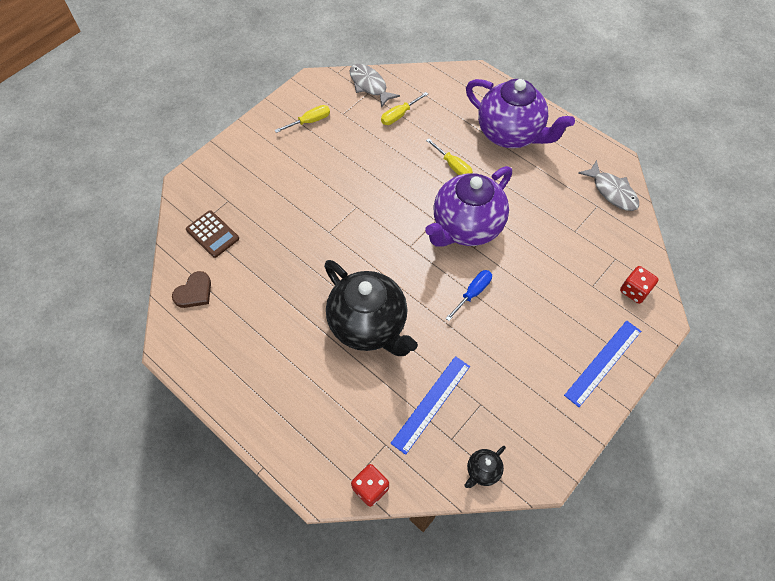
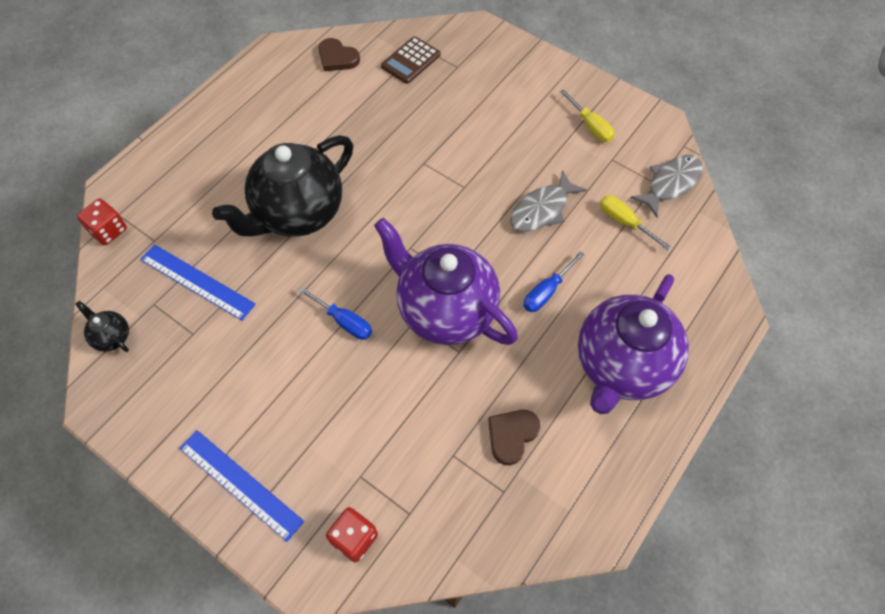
camera: 85 degrees right, 0 degrees up
yellow screwdriver [426,138,473,175] -> blue screwdriver [523,251,585,312]
grey fish [578,160,639,211] -> grey fish moved to [510,170,587,232]
none -> brown heart [488,410,540,465]

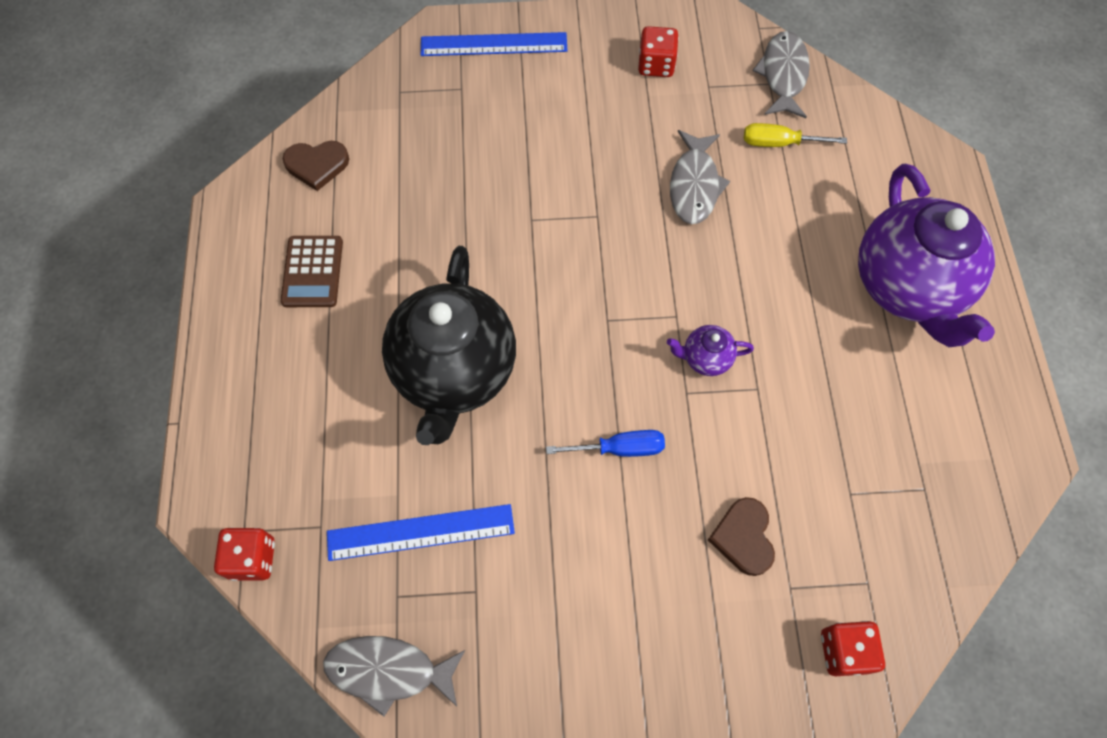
camera: 40 degrees left, 5 degrees up
black teapot [75,301,129,352] -> grey fish [323,636,465,717]
blue ruler [179,430,304,542] -> blue ruler moved to [421,32,568,56]
purple teapot [374,218,518,345] -> purple teapot [667,325,754,376], size x0.41
brown calculator [381,36,440,84] -> brown calculator moved to [280,236,343,307]
brown heart [488,410,540,465] -> brown heart moved to [708,497,775,576]
blue screwdriver [523,251,585,312] -> none
yellow screwdriver [560,89,614,142] -> red dice [638,26,679,77]

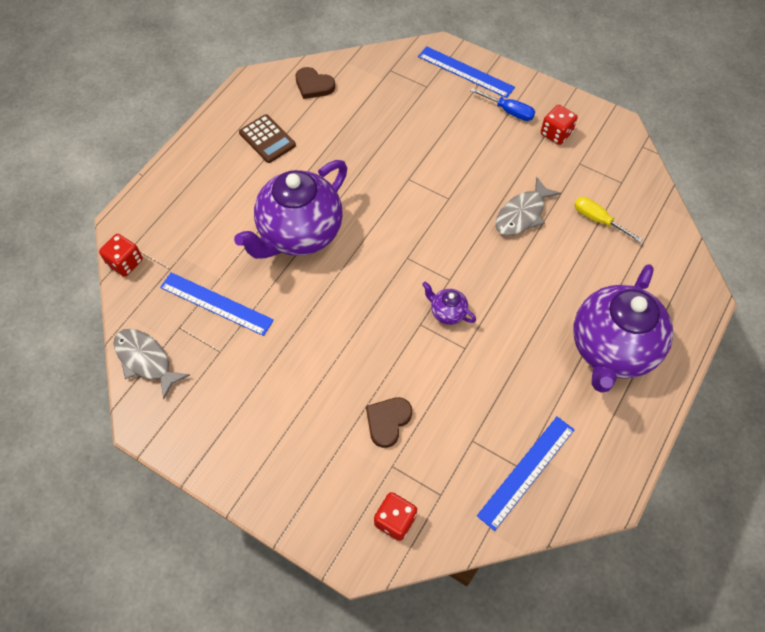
camera: 35 degrees right, 5 degrees down
brown calculator [280,236,343,307] -> brown calculator turned 75 degrees counterclockwise [239,114,296,163]
black teapot [382,246,516,445] -> purple teapot [234,160,347,259]
blue screwdriver [546,430,665,457] -> blue screwdriver moved to [470,88,535,121]
grey fish [753,31,810,118] -> none
none -> blue ruler [477,417,575,531]

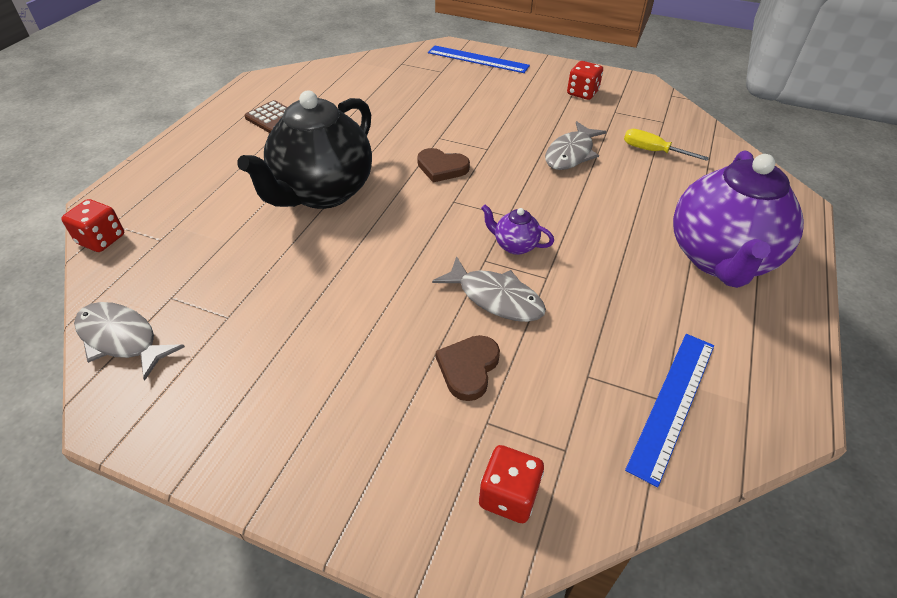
camera: 10 degrees left, 15 degrees down
blue ruler [160,272,274,336] -> none
purple teapot [234,160,347,259] -> black teapot [237,91,372,209]
brown heart [296,67,335,99] -> brown heart moved to [417,148,470,182]
blue screwdriver [470,88,535,121] -> none
none -> grey fish [432,256,546,322]

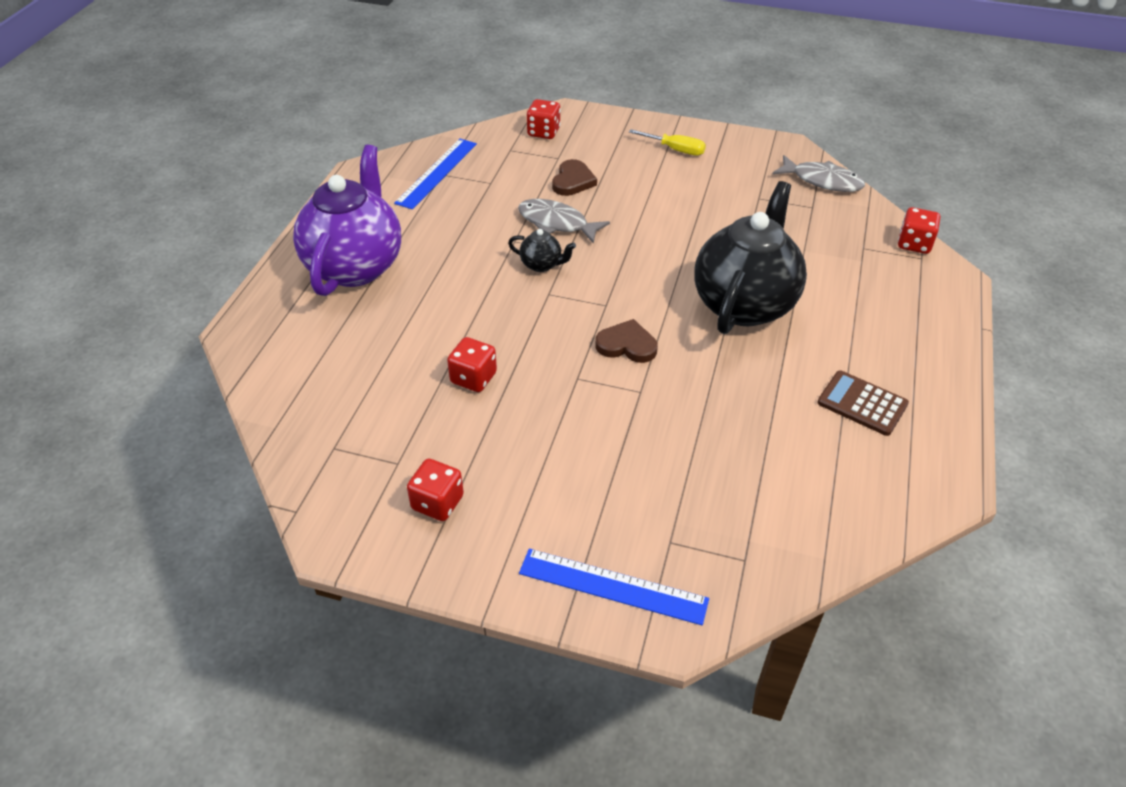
camera: 175 degrees right, 0 degrees up
purple teapot [481,205,554,255] -> black teapot [508,229,576,272]
grey fish [545,121,607,170] -> red dice [447,337,497,392]
yellow screwdriver [624,129,709,161] -> yellow screwdriver moved to [629,129,706,156]

